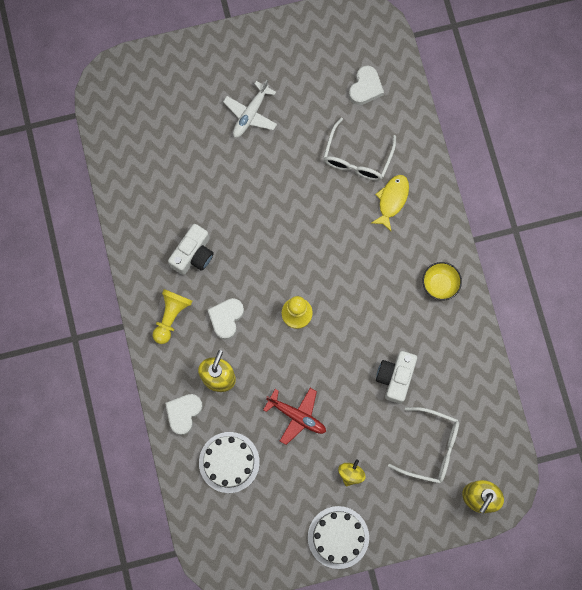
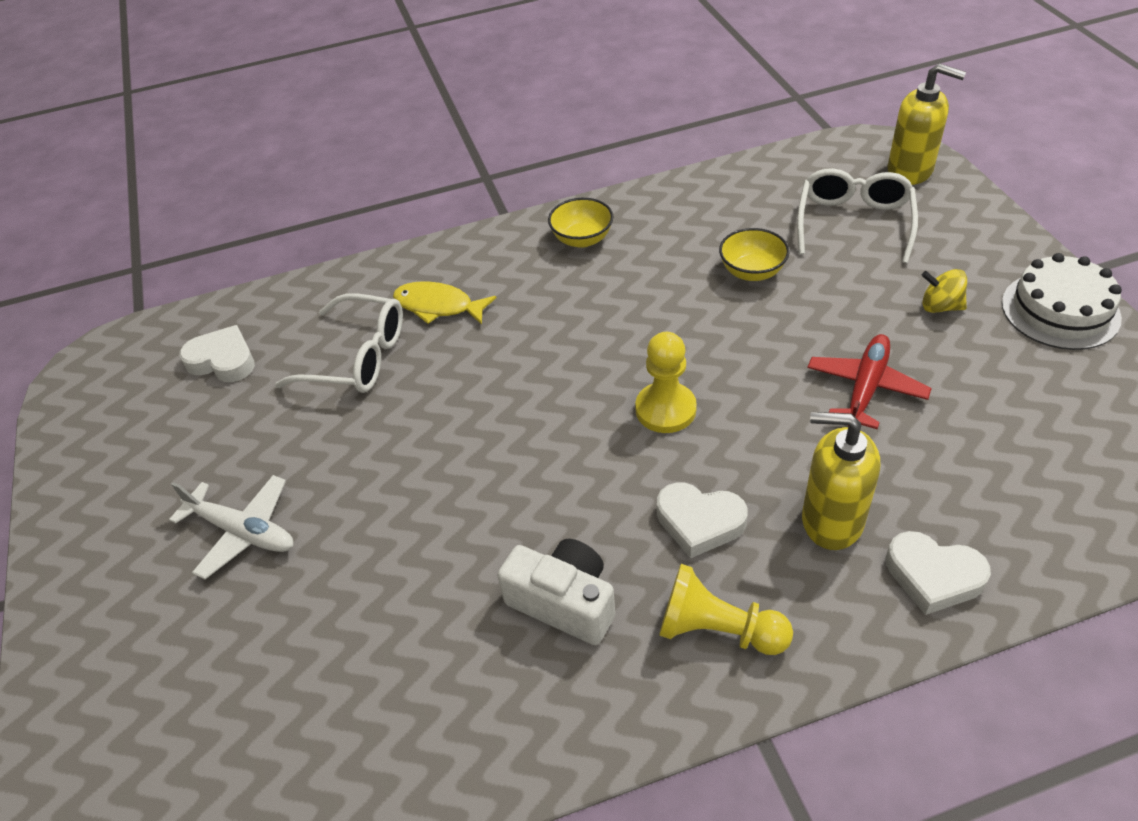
camera: 90 degrees left, 30 degrees down
white cake [199,432,260,493] -> none
white camera [376,351,417,404] -> yellow bowl [719,228,790,281]

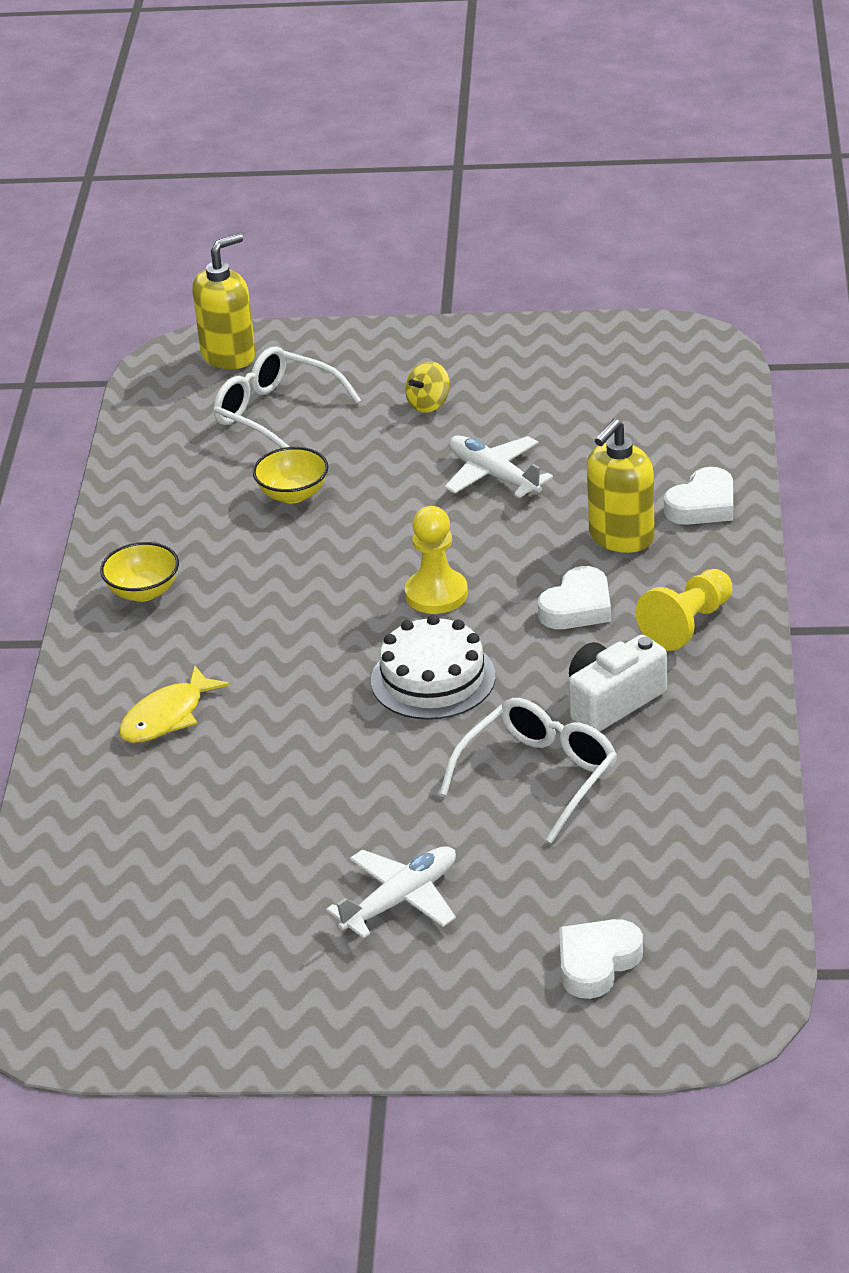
camera: 70 degrees left, 10 degrees down
white heart [179,325,255,382] -> white heart moved to [559,919,643,999]
white glasses [275,294,403,393] -> white glasses moved to [440,698,617,843]
red plane [807,334,932,429] -> white plane [445,435,553,498]
white cake [1002,253,1122,350] -> white cake moved to [371,615,496,720]

